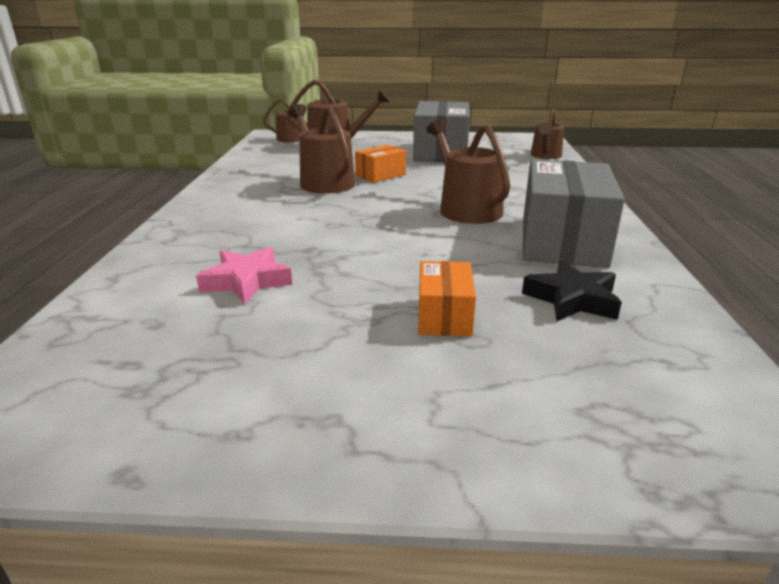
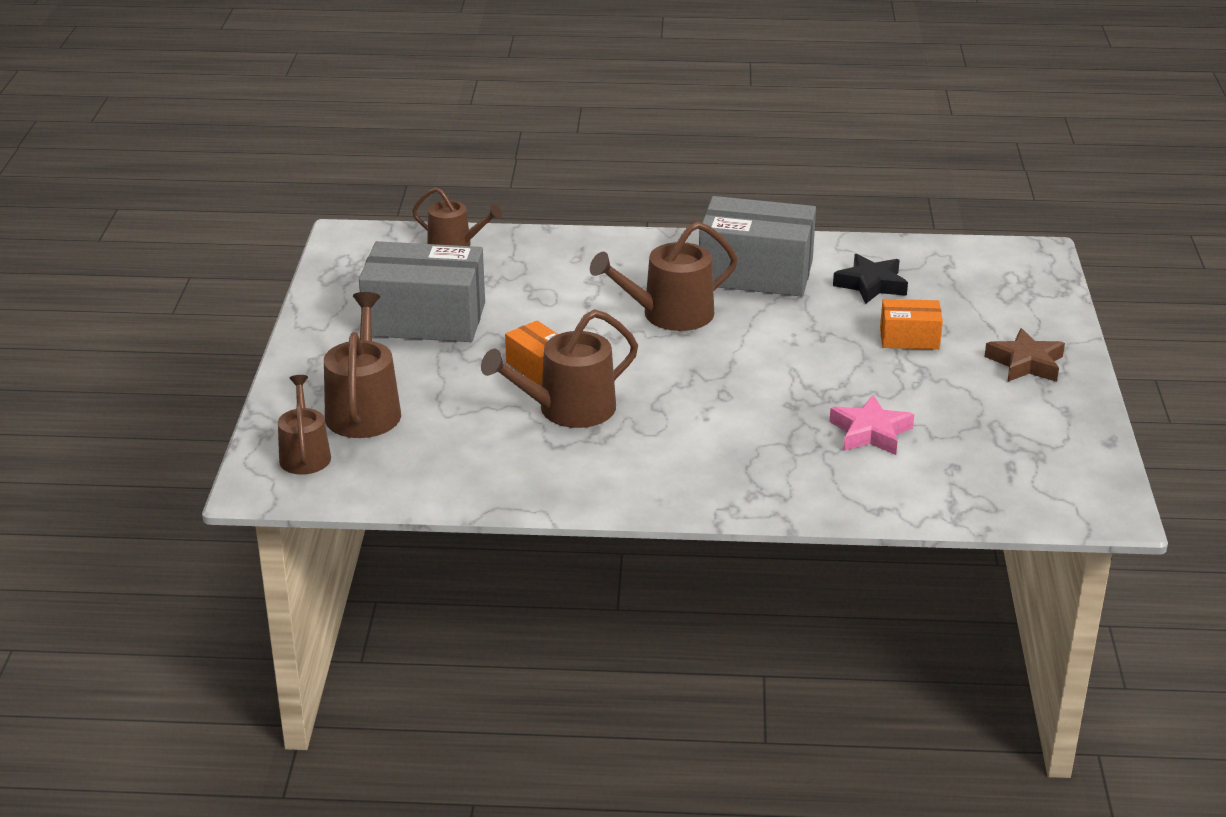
camera: 90 degrees left, 5 degrees up
none -> brown star [984,328,1065,382]

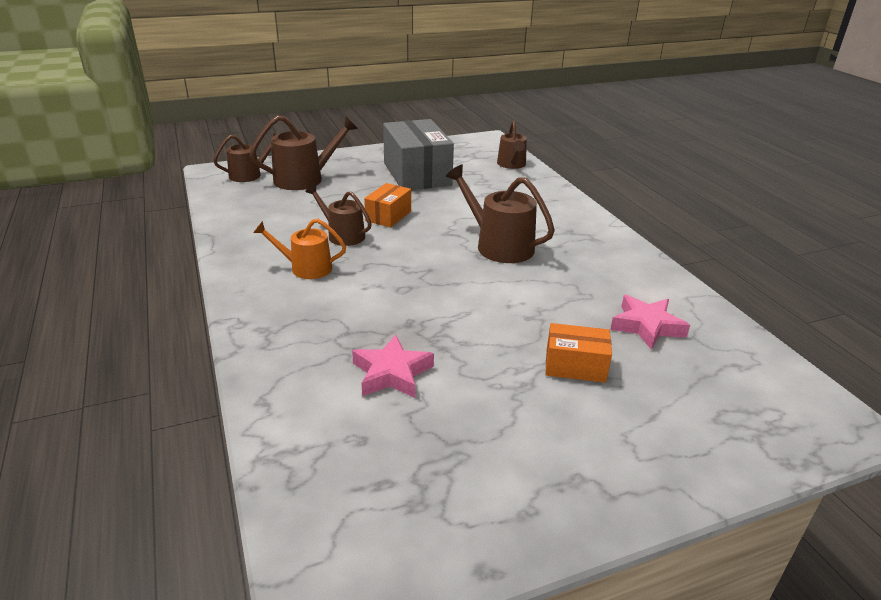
camera: 65 degrees right, 0 degrees up
brown watering can [481,309,638,428] -> brown watering can [305,184,372,246], size x0.66
grey box [699,196,816,297] -> none
black star [833,254,908,304] -> pink star [610,295,690,350]
orange box [880,299,943,350] -> orange box turned 60 degrees counterclockwise [545,323,612,383]
brown star [984,328,1065,382] -> none
none -> orange watering can [253,219,346,279]

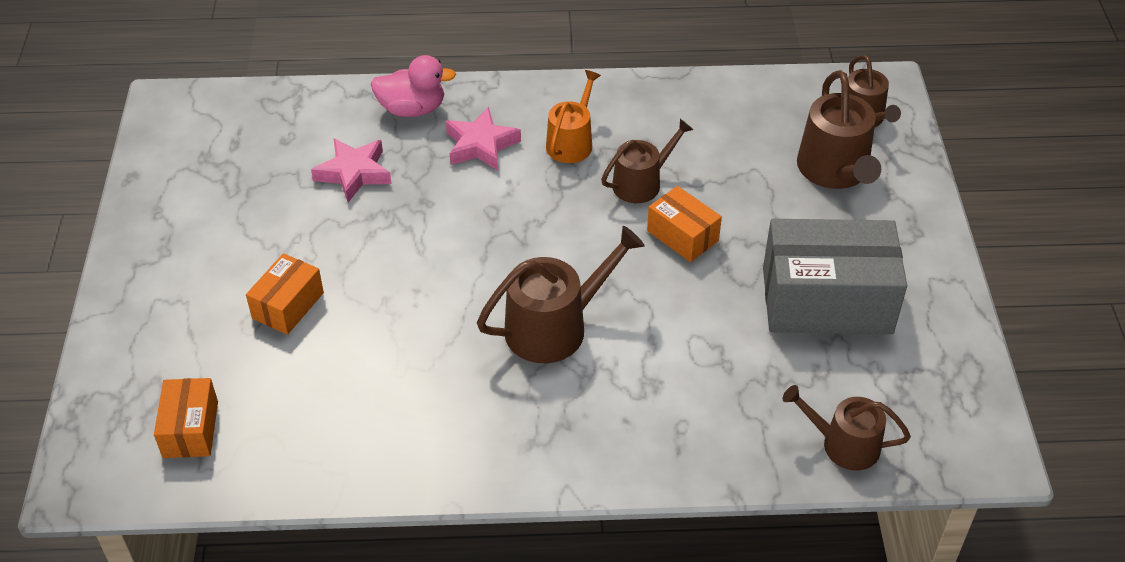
camera: 110 degrees right, 15 degrees up
pink star [610,295,690,350] -> pink star moved to [445,107,521,171]
none -> orange box [154,378,218,458]
none -> pink duck [371,55,456,117]

